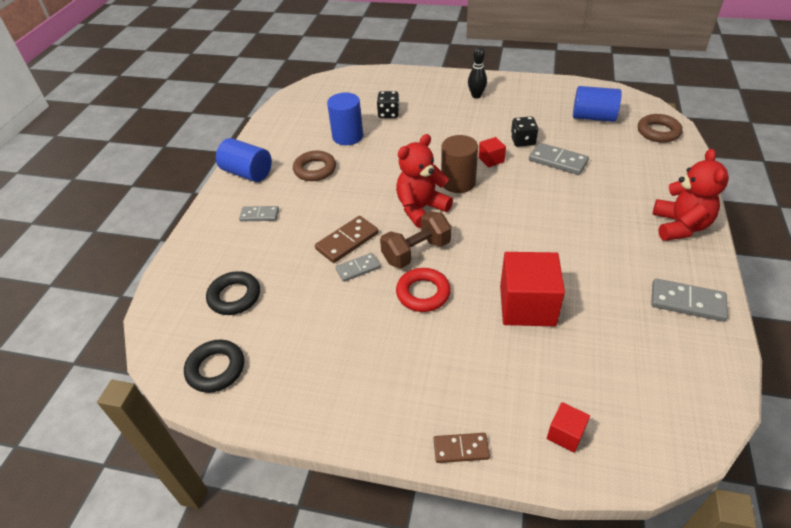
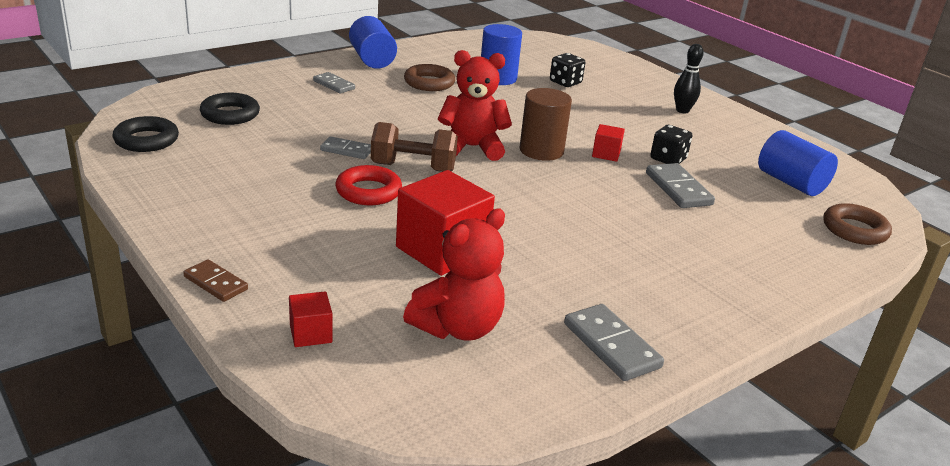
camera: 35 degrees right, 15 degrees down
brown domino [315,216,379,263] -> none
red teddy bear [653,149,729,241] -> red teddy bear moved to [403,209,505,341]

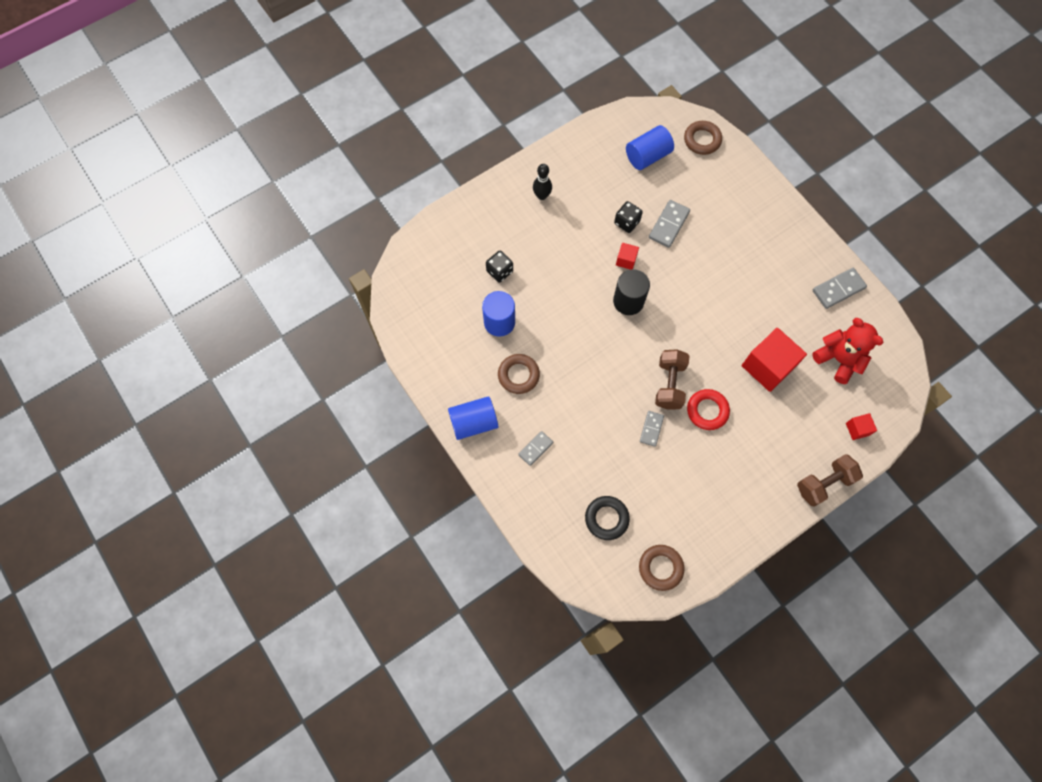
camera: 85 degrees left, 40 degrees up
black ring [112,116,179,152] -> brown ring [639,545,684,591]
brown domino [183,259,248,302] -> brown dumbbell [797,454,863,507]
red teddy bear [438,50,512,161] -> none
brown cylinder [519,88,572,161] -> black cylinder [613,269,650,315]
grey domino [646,163,715,208] -> grey domino turned 45 degrees counterclockwise [649,200,690,248]

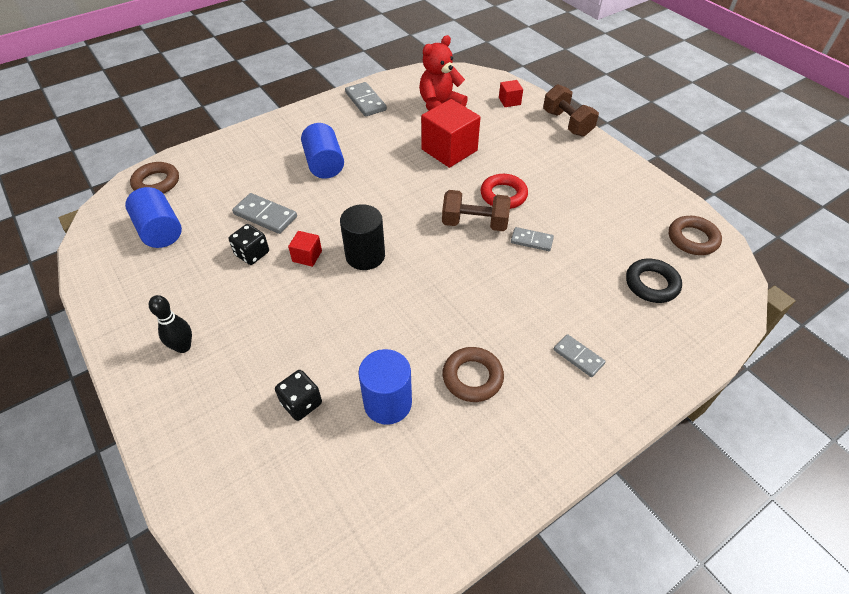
camera: 90 degrees left, 20 degrees down
blue cylinder [448,396,498,440] -> blue cylinder moved to [301,123,344,179]

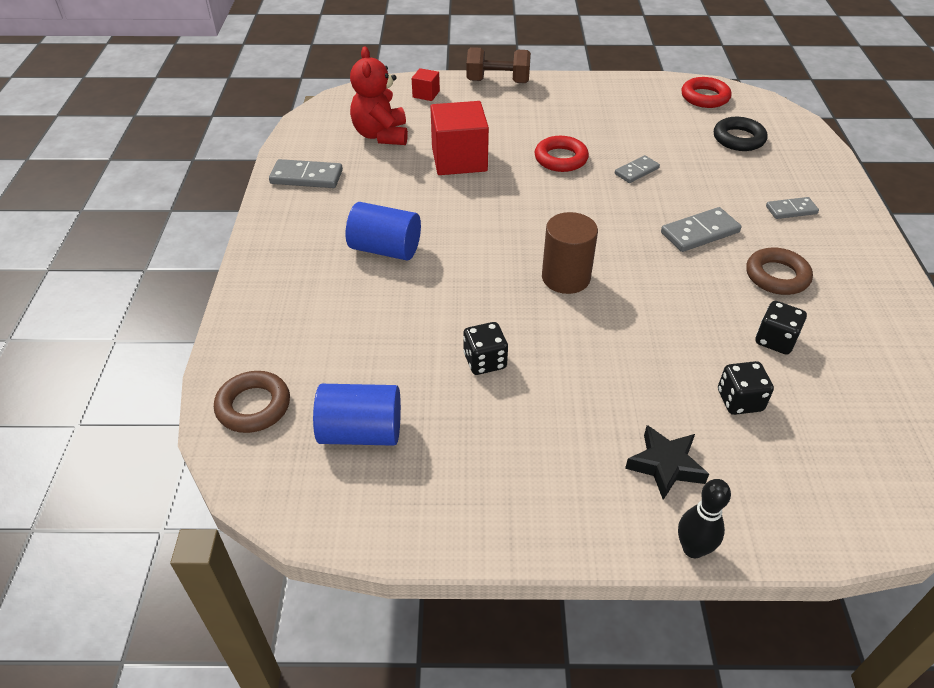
camera: 55 degrees left, 5 degrees down
black bowling pin [149,295,192,353] -> black bowling pin moved to [678,479,731,558]
grey domino [232,193,297,234] -> grey domino moved to [661,207,741,252]
red cube [288,231,322,267] -> none
black cylinder [340,204,385,270] -> brown cylinder [542,212,598,294]
blue cylinder [358,349,412,425] -> black dice [756,301,807,355]
brown dumbbell [442,190,511,231] -> none
brown ring [669,216,722,255] -> red ring [681,77,731,108]
none -> black star [625,425,709,500]

